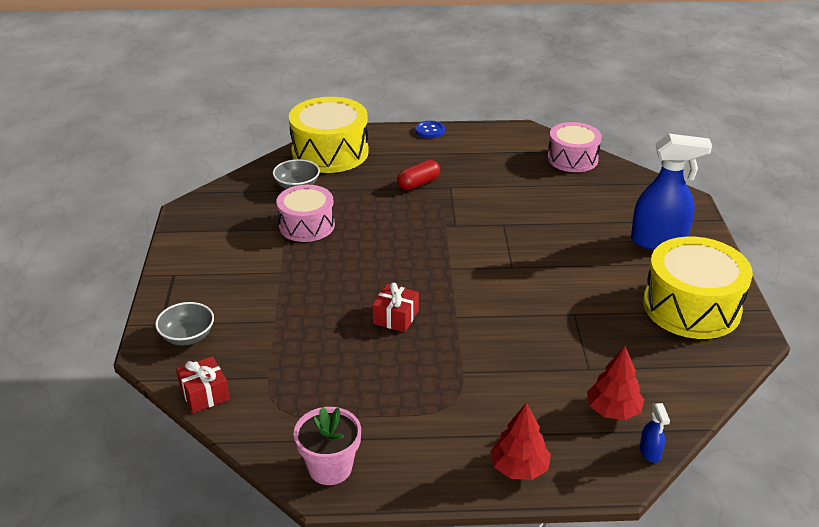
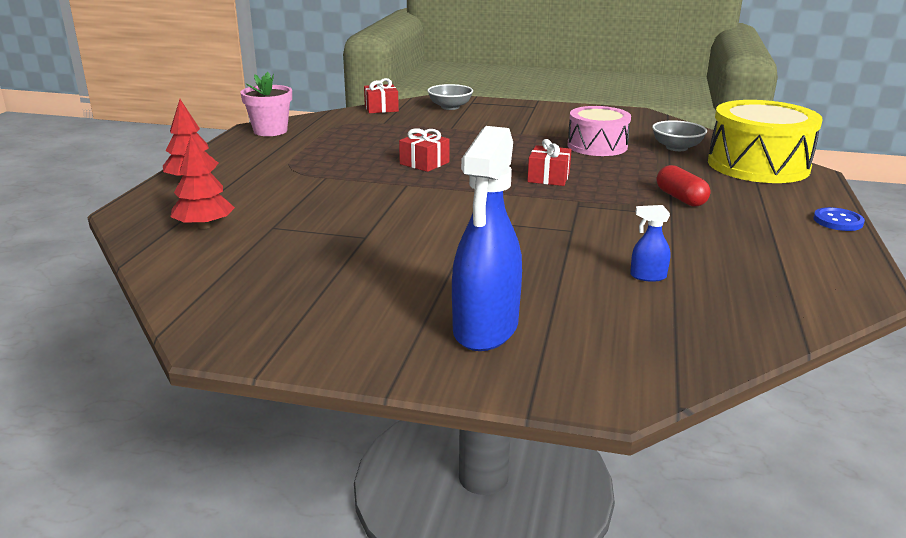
camera: 105 degrees right, 10 degrees down
pink drum [547,122,602,172] -> none
blue spray bottle [640,403,670,463] -> blue spray bottle moved to [630,205,670,282]
yellow drum [643,236,753,339] -> none
none -> red gift [527,139,572,186]

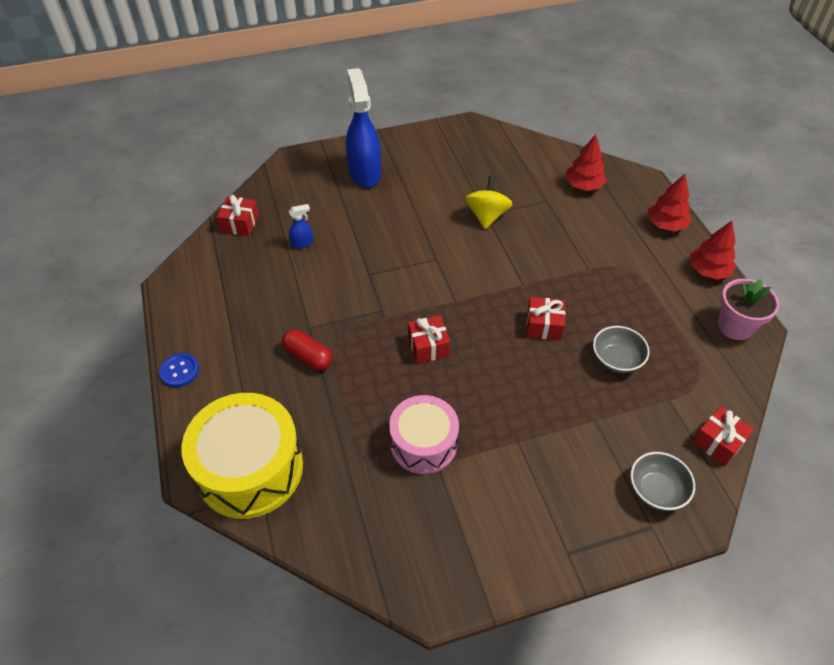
camera: 150 degrees right, 25 degrees up
grey bowl [652,120,707,151] -> grey bowl moved to [593,326,650,373]
none -> red gift [217,195,259,236]
none -> yellow spinning top [464,176,512,229]
none -> red tree [690,221,736,280]

